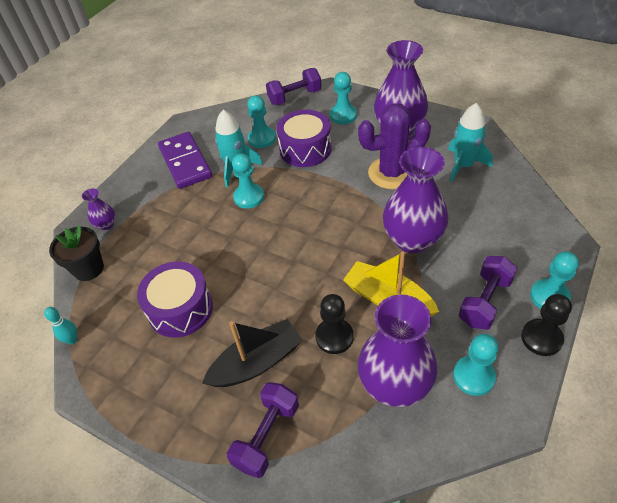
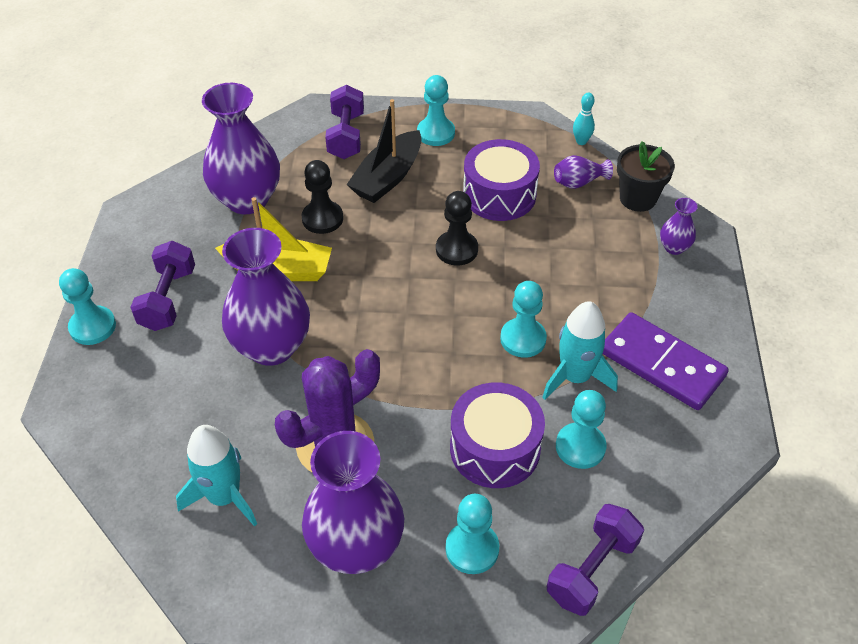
camera: 150 degrees right, 0 degrees up
turquoise pawn [453,334,498,396] -> turquoise pawn moved to [417,75,455,146]
black pawn [521,294,572,356] -> black pawn moved to [436,191,478,266]
none -> purple vase [554,155,613,189]

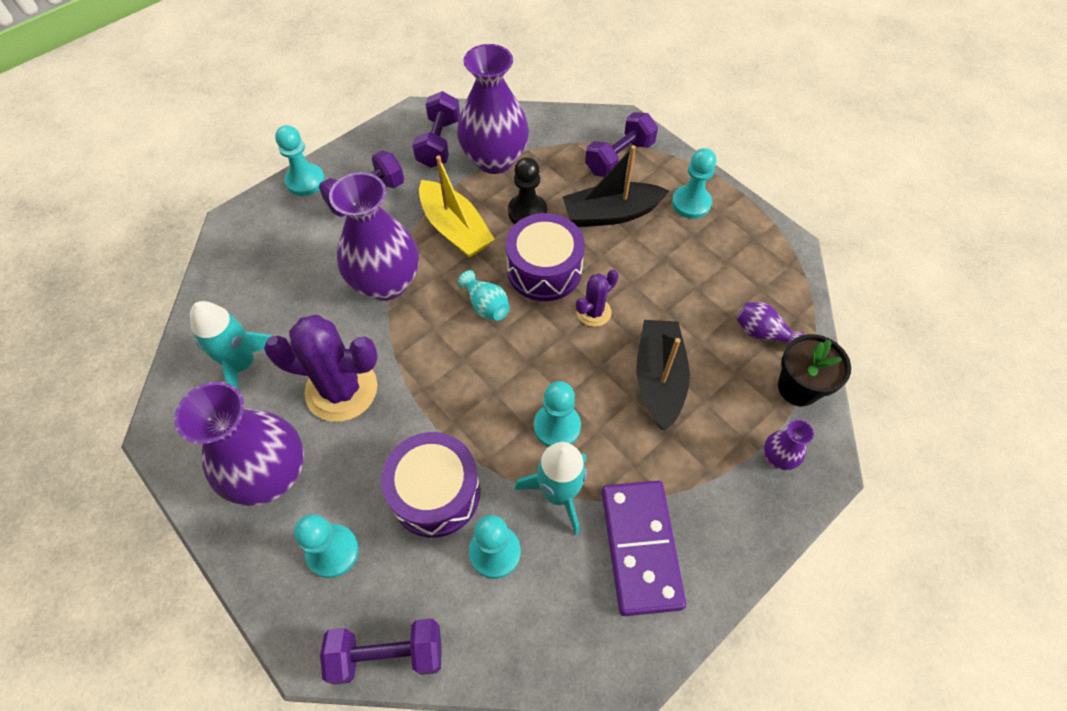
camera: 45 degrees right, 10 degrees up
black pawn [436,191,478,266] -> purple cactus [576,269,619,327]
purple drum [463,139,540,221] -> purple drum moved to [506,213,585,301]
turquoise bowling pin [573,93,595,145] -> none
none -> purple dumbbell [412,91,460,168]
none -> turquoise vase [457,270,510,321]
none -> black boat [636,320,690,431]

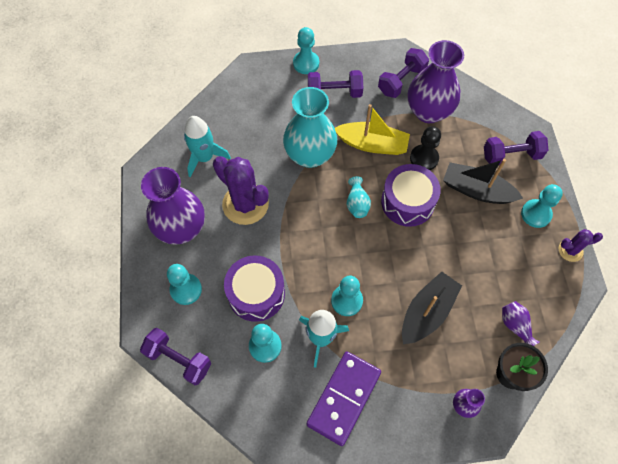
camera: 35 degrees right, 5 degrees up
purple vase [329,172,419,301] -> turquoise vase [283,87,337,168]
yellow boat [419,156,495,258] -> yellow boat turned 75 degrees counterclockwise [335,104,410,155]
purple cactus [576,269,619,327] -> purple cactus moved to [558,229,603,262]

